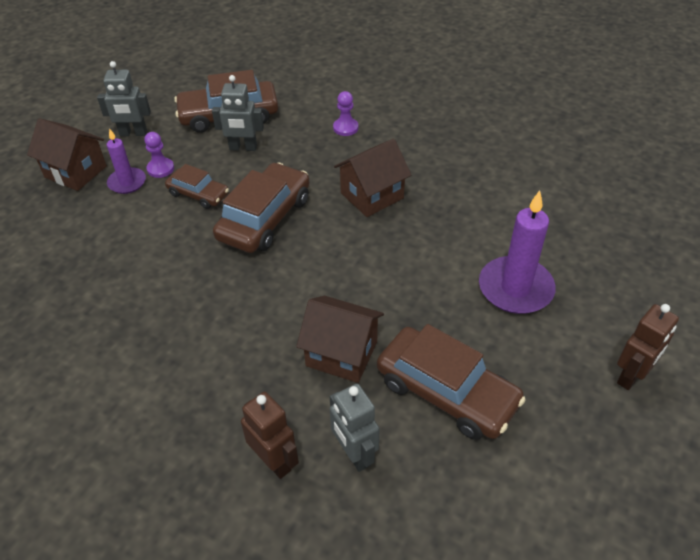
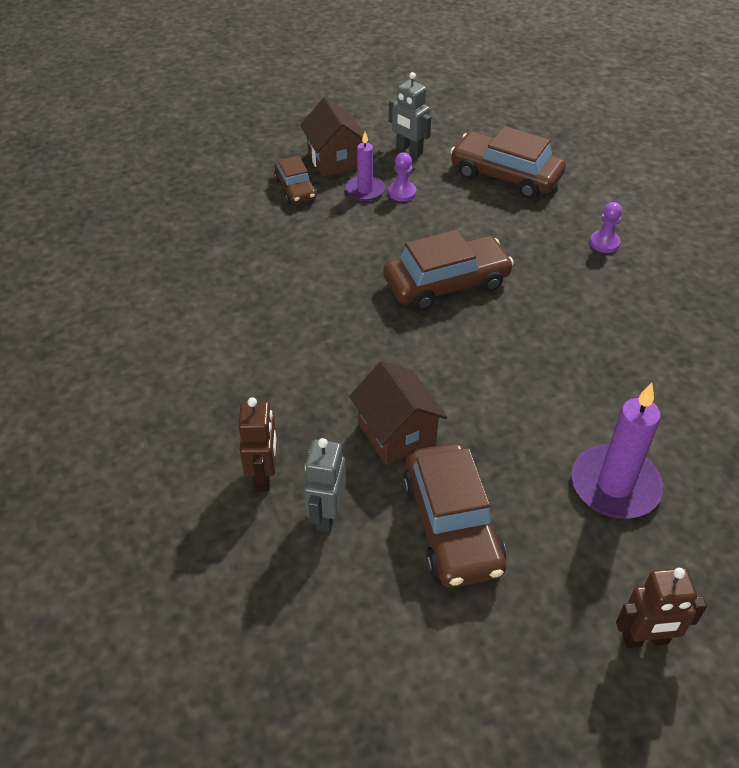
camera: 40 degrees right, 0 degrees up
brown car [165,164,229,209] -> brown car moved to [274,156,317,204]
grey robot [212,75,264,151] -> none
brown house [334,139,411,217] -> none

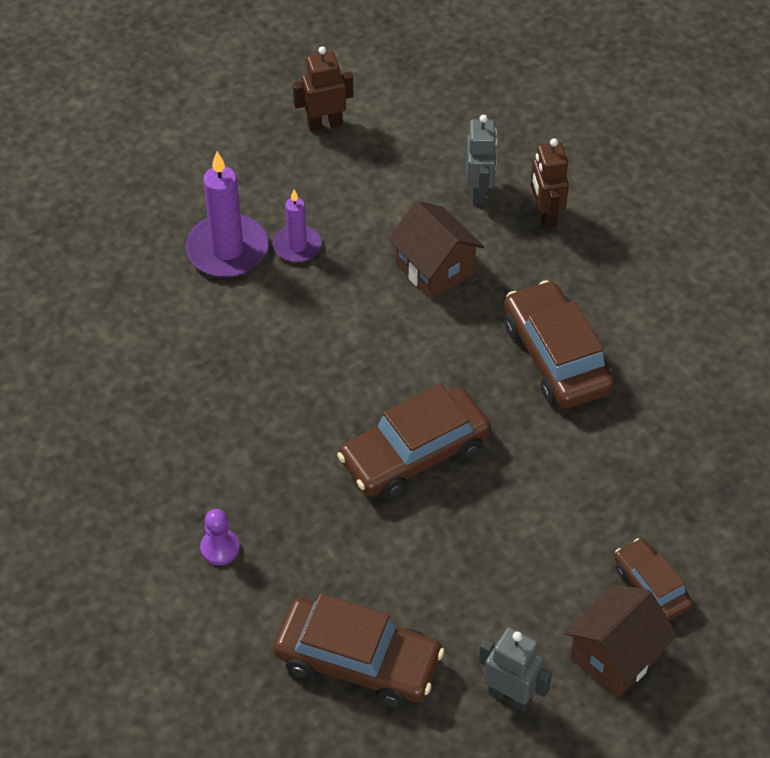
camera: 170 degrees right, 5 degrees up
brown house [300,97,369,177] -> brown house turned 75 degrees clockwise [564,584,677,698]
purple candle [346,132,385,201] -> purple candle moved to [273,190,322,262]
purple pawn [389,152,416,202] -> none
brown car [403,443,506,588] -> brown car moved to [504,280,614,409]
brown robot [616,568,707,648] -> brown robot moved to [293,46,353,132]

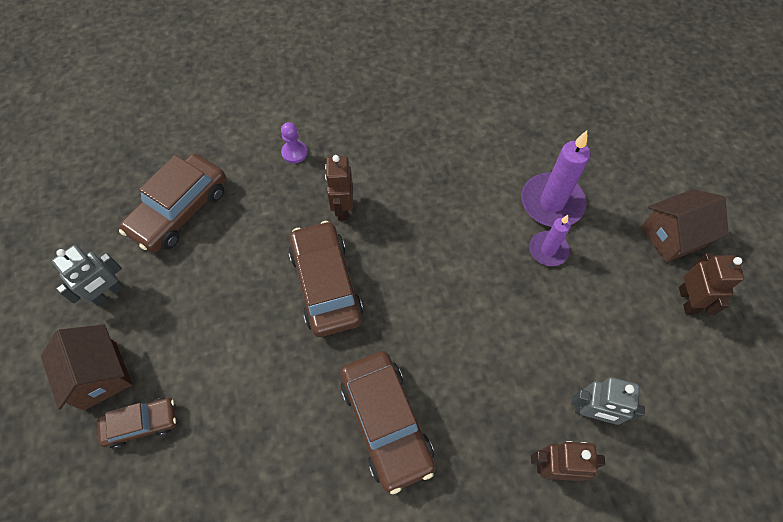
camera: 105 degrees right, 10 degrees up
brown house [388,201,484,300] -> brown house moved to [641,189,729,263]
brown car [504,280,614,409] -> brown car turned 75 degrees clockwise [340,351,435,494]
none -> brown robot [325,155,353,221]

